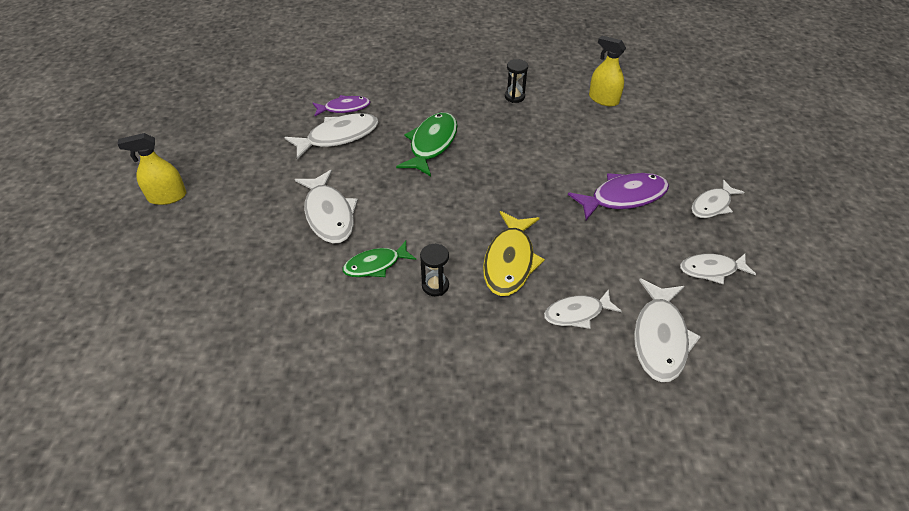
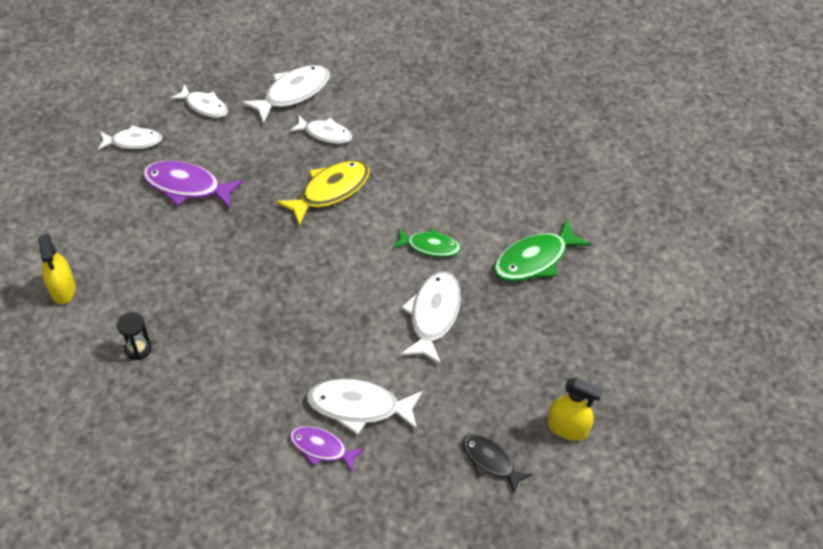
camera: 145 degrees left, 5 degrees up
green fish [396,112,457,177] -> green fish moved to [494,219,591,281]
black hourglass [420,244,449,296] -> none
none -> black fish [463,434,532,493]

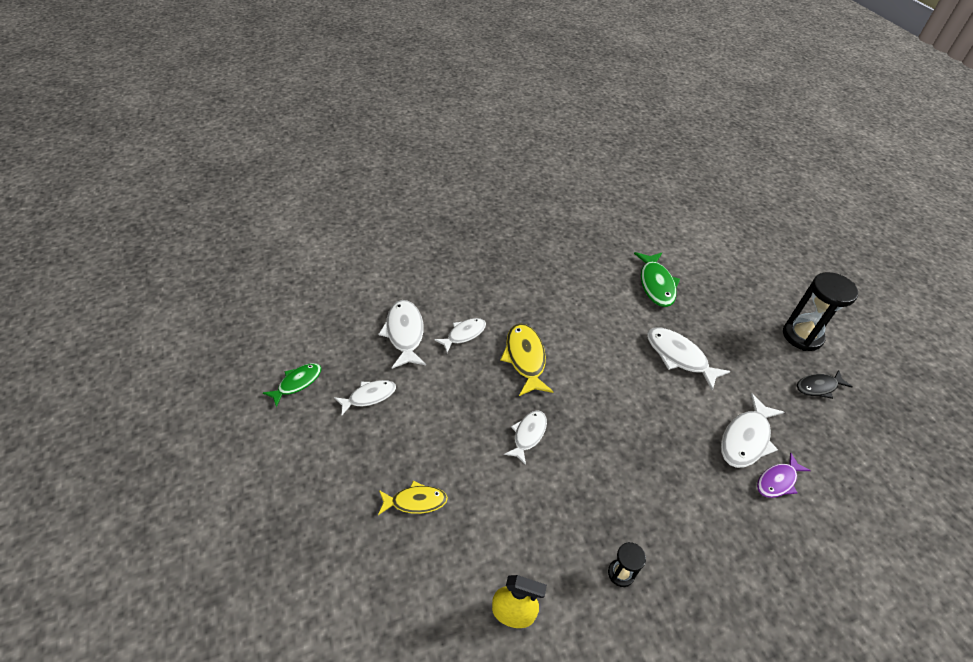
camera: 60 degrees left, 5 degrees down
white fish [98,125,162,150] -> white fish moved to [504,410,547,465]
purple fish [142,161,244,209] -> none
green fish [393,228,461,257] -> green fish moved to [263,363,322,407]
yellow spray bottle [547,378,603,441] -> black hourglass [783,272,858,351]
none -> yellow fish [378,481,448,515]

